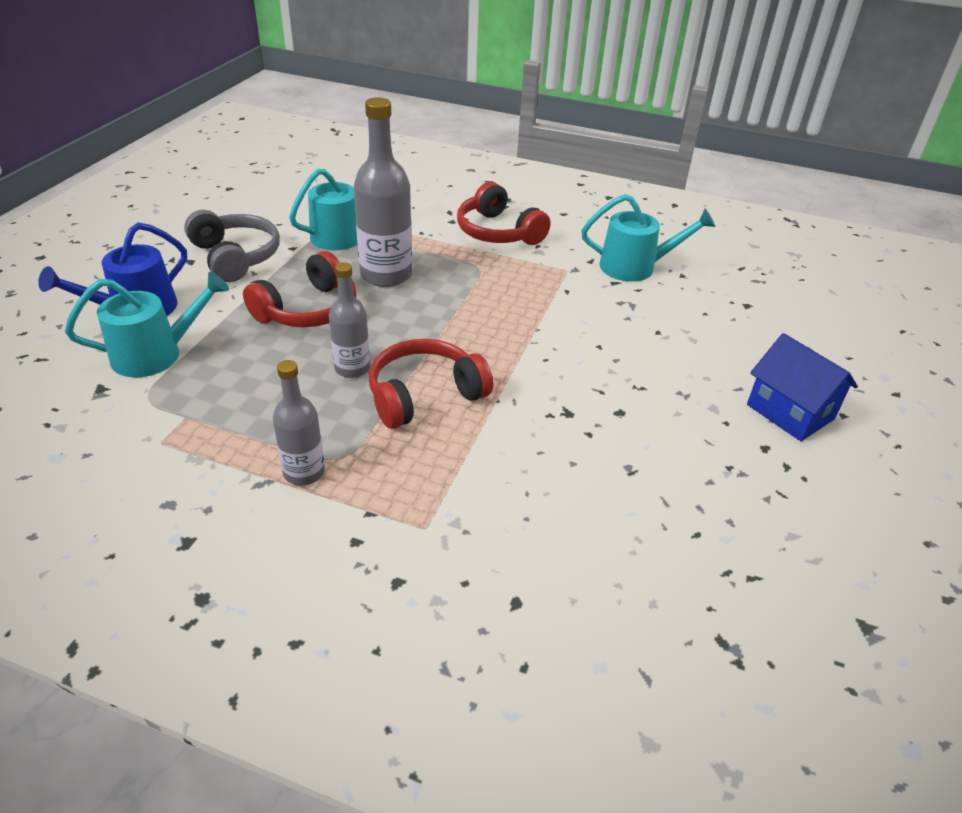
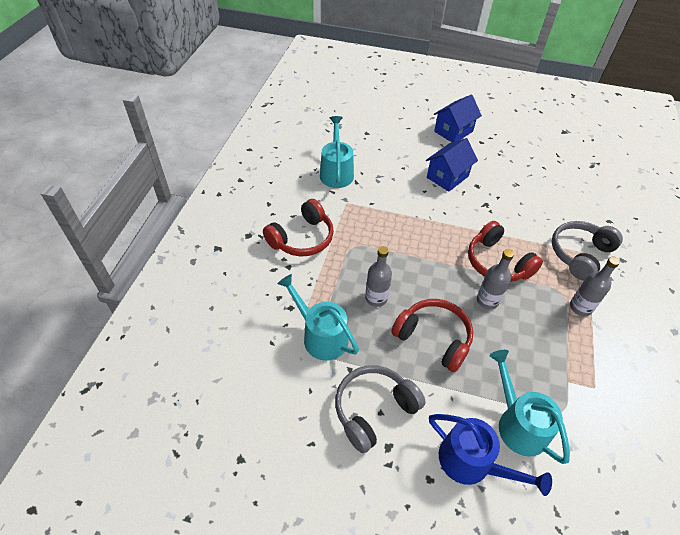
camera: 95 degrees left, 10 degrees up
grey bottle [354,97,412,287] -> grey bottle [365,246,392,307], size x0.59
none -> blue house [426,138,478,192]
none -> grey headphones [552,221,623,281]

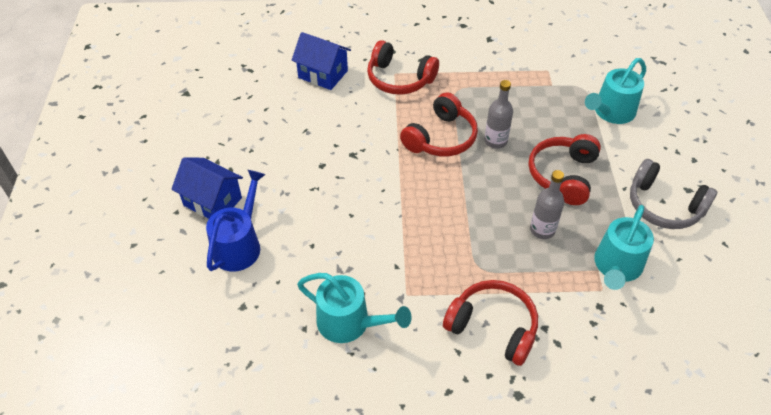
camera: 105 degrees left, 0 degrees up
turquoise watering can [320,116,354,188] -> turquoise watering can turned 135 degrees counterclockwise [297,273,412,343]
blue house [426,138,478,192] -> blue house moved to [292,32,351,90]
blue watering can [429,414,552,496] -> blue watering can moved to [206,170,266,271]
grey headphones [552,221,623,281] -> red headphones [367,40,439,95]
grey bottle [570,257,620,316] -> none

